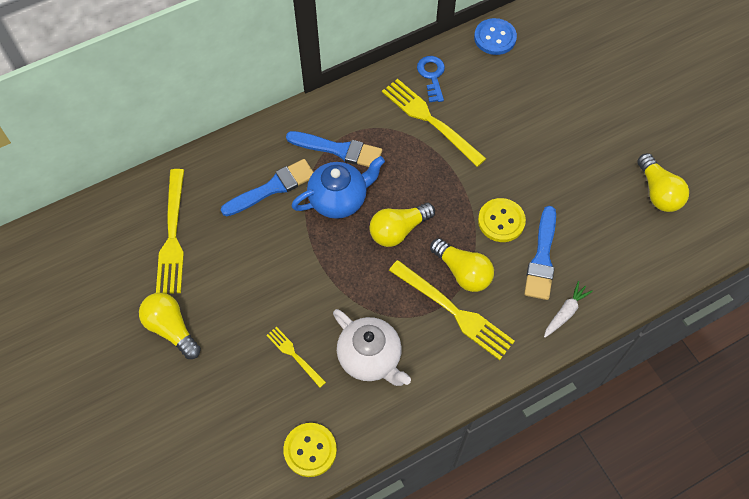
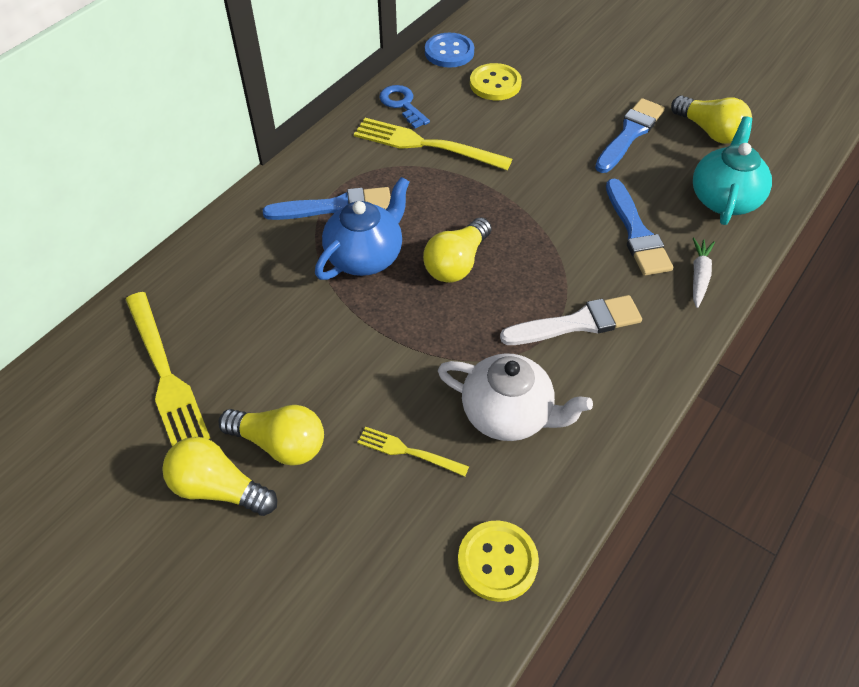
camera: 25 degrees left, 10 degrees down
blue brush [221,159,313,216] -> blue brush moved to [595,98,665,173]
yellow fork [389,260,515,360] -> white brush [500,295,642,345]
yellow light bulb [430,238,494,292] -> yellow light bulb moved to [218,405,324,466]
yellow button [478,198,526,242] -> yellow button moved to [470,63,522,100]
none -> turquoise teapot [693,116,772,225]

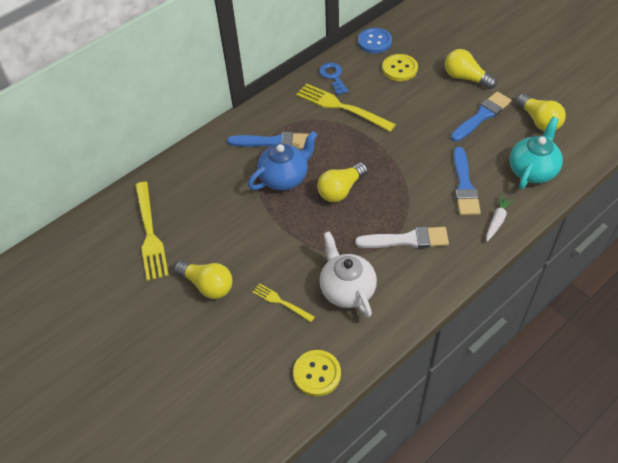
camera: 15 degrees right, 0 degrees up
yellow light bulb [162,437,277,516] -> yellow light bulb moved to [445,49,497,89]
white teapot [438,353,593,441] -> white teapot turned 150 degrees counterclockwise [320,231,377,318]

